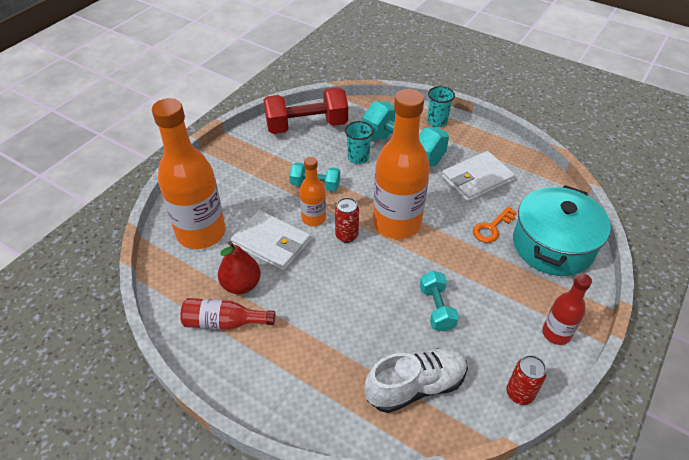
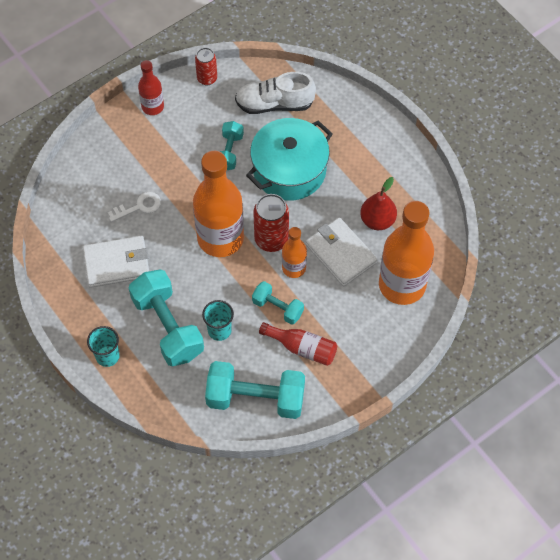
camera: 160 degrees left, 15 degrees up
red bottle [180,298,275,330] -> red bottle moved to [259,322,337,366]
red dumbbell [264,87,348,134] -> turquoise dumbbell [205,361,305,419]
red can [335,197,359,243] -> red can [253,194,289,252], size x1.56
orange key [473,206,517,243] -> white key [108,192,161,222]
turquoise pot [513,185,611,276] -> turquoise pot moved to [246,118,333,201]

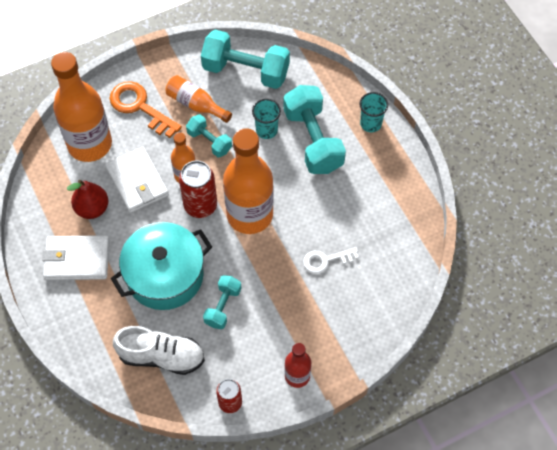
camera: 170 degrees left, 0 degrees up
white wallet [83,236,149,288] -> white wallet moved to [42,235,110,280]
red bottle [259,322,337,366] -> orange bottle [165,75,232,123]
none -> orange key [109,81,182,138]

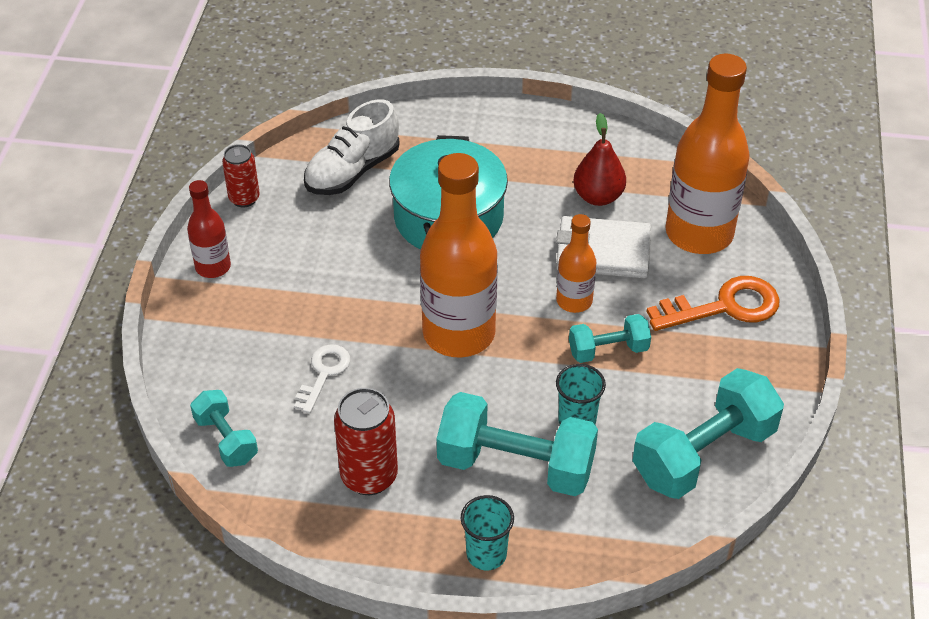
camera: 125 degrees right, 15 degrees down
white wallet [42,235,110,280] -> none
orange bottle [165,75,232,123] -> none
red can [179,161,217,218] -> red can moved to [334,388,398,495]
turquoise dumbbell [203,275,242,329] -> turquoise dumbbell moved to [190,390,258,467]

